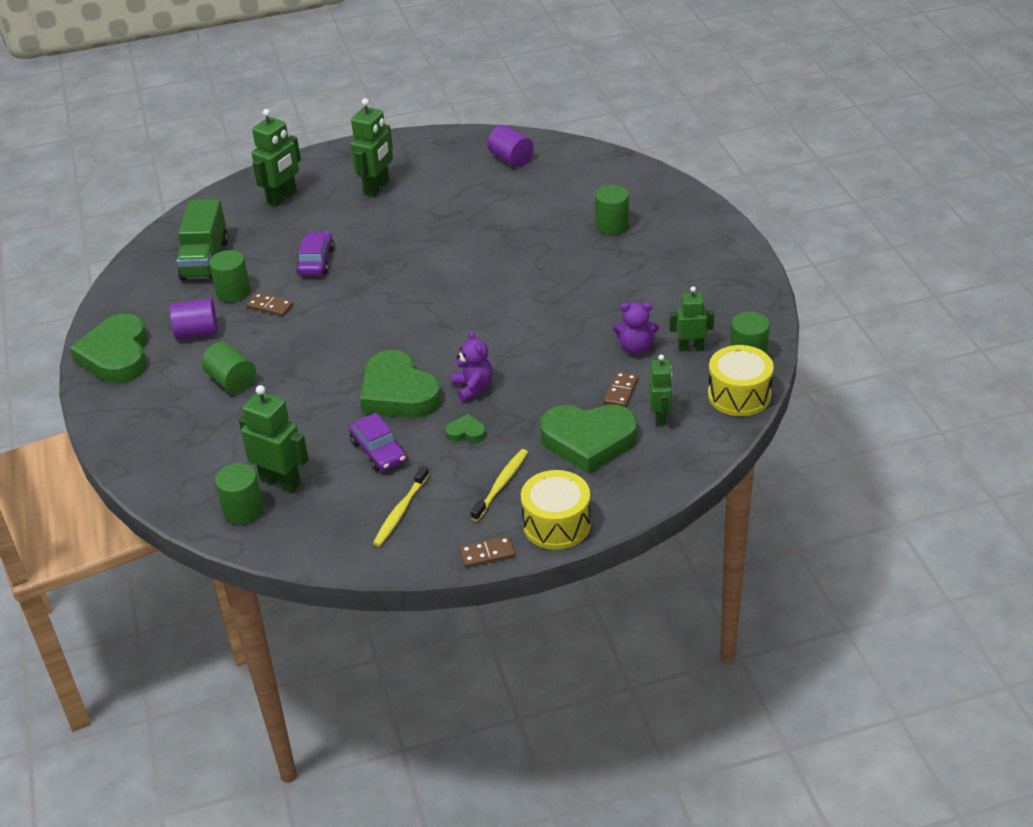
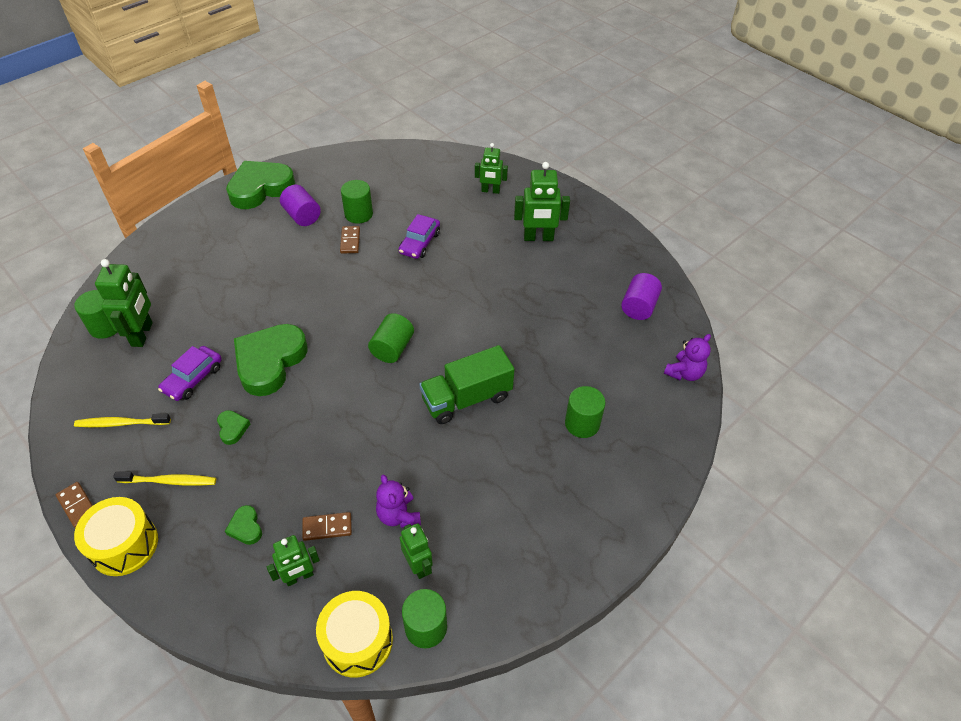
camera: 60 degrees right, 10 degrees up
green truck [176,199,229,281] -> green truck moved to [419,345,515,424]
green cylinder [202,342,256,393] -> green cylinder moved to [368,313,414,363]
green robot [252,109,301,207] -> green robot [475,143,508,194], size x0.65
purple car [296,232,334,275] -> purple car turned 135 degrees clockwise [399,214,440,259]
purple teddy bear [451,331,493,402] -> purple teddy bear moved to [664,334,711,381]
green heart [540,404,638,474] -> green heart [225,505,262,545], size x0.42

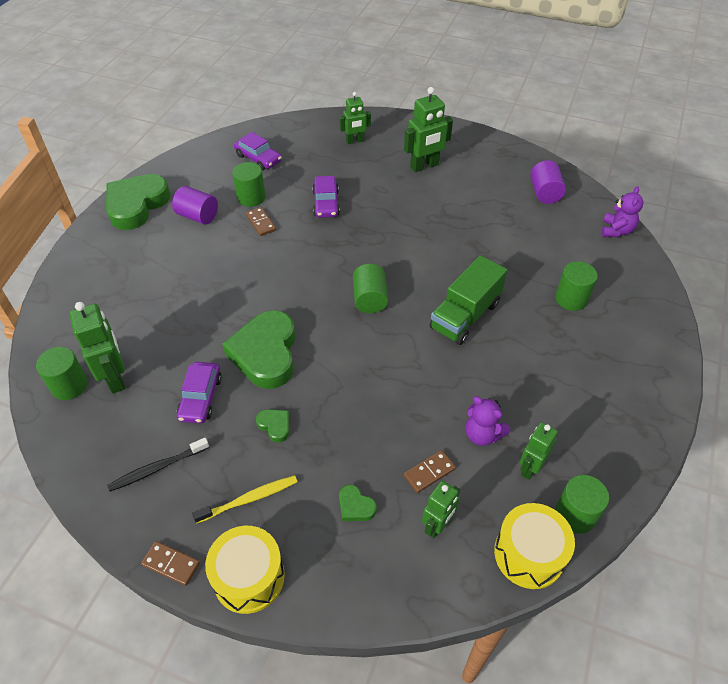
camera: 25 degrees left, 0 degrees up
yellow toothbrush [74,414,171,427] -> black toothbrush [107,438,209,492]
green robot [400,523,433,579] -> green robot turned 90 degrees counterclockwise [519,422,558,480]
none -> purple car [234,132,282,170]

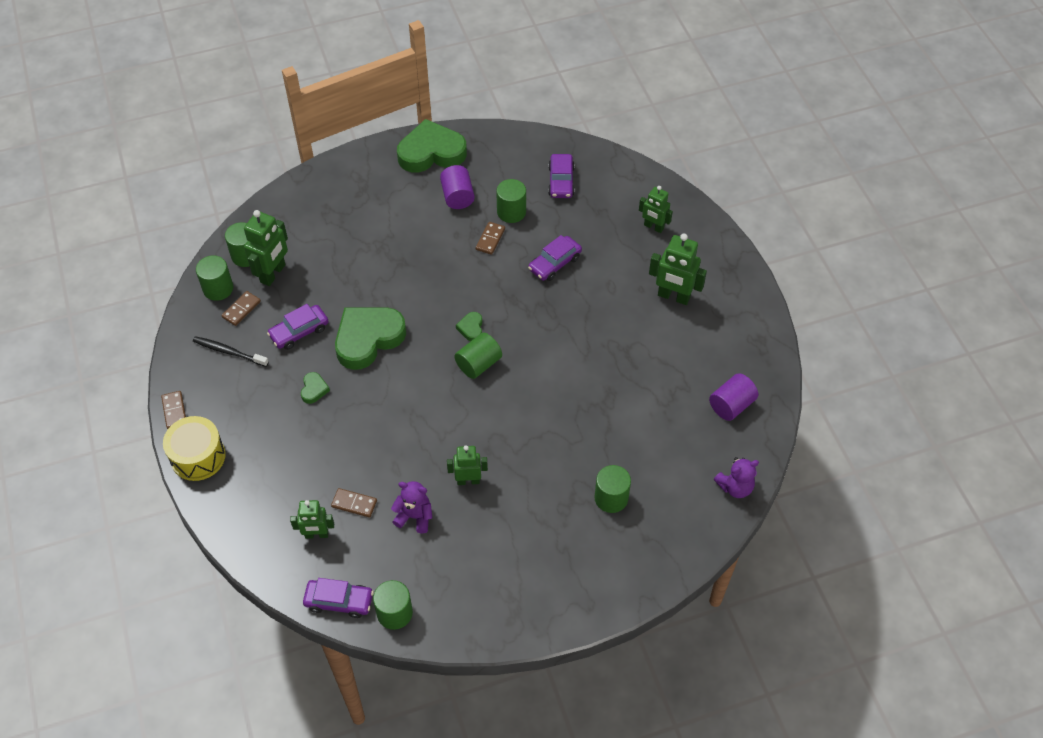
camera: 50 degrees right, 5 degrees up
yellow toothbrush [192,475,297,524] -> none
green heart [339,485,377,521] -> green heart moved to [456,312,482,341]
green truck [430,255,507,345] -> none
purple teddy bear [466,396,510,446] -> purple teddy bear turned 105 degrees clockwise [391,481,433,533]
yellow drum [494,503,575,589] -> purple car [303,578,374,618]
green robot [519,422,558,480] -> green robot moved to [447,445,488,485]
none -> green cylinder [196,256,233,301]
none -> brown domino [221,291,261,326]

